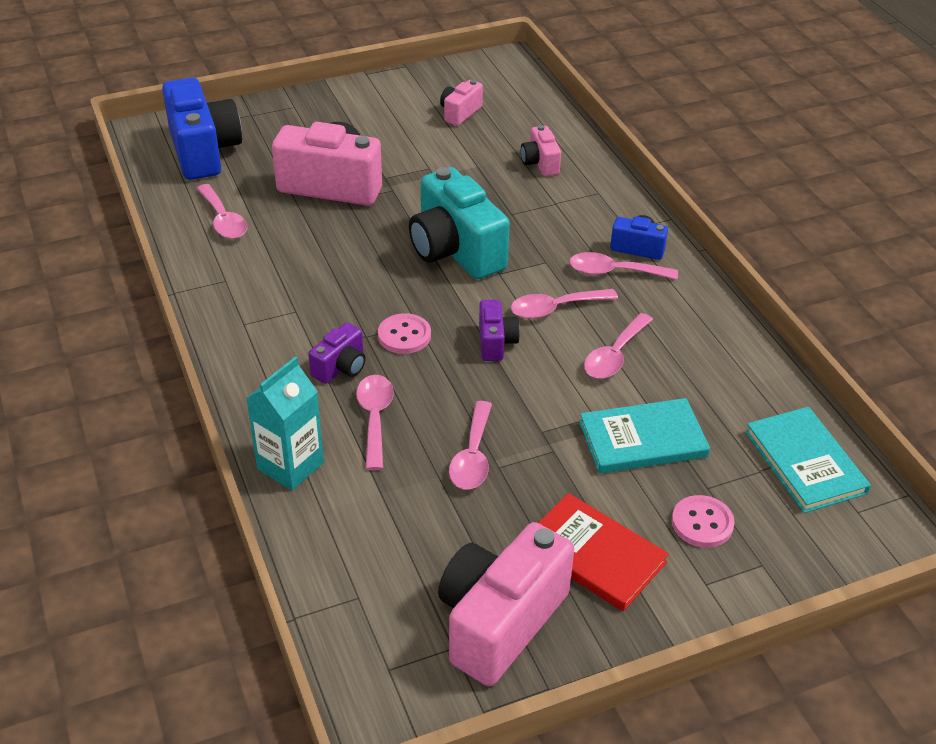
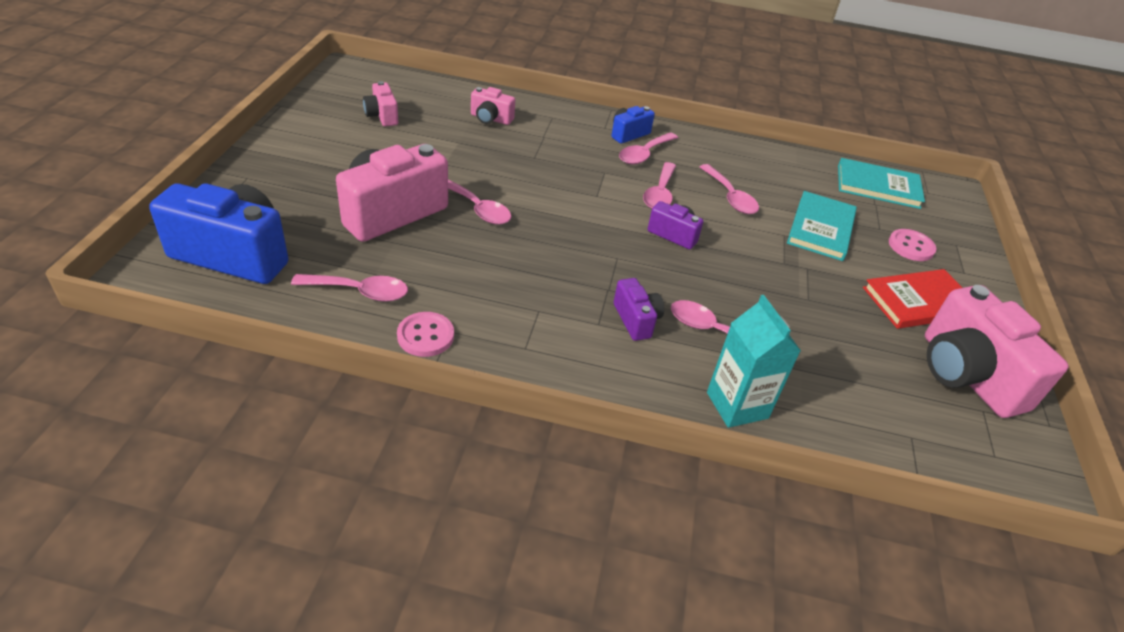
camera: 60 degrees left, 0 degrees up
pink button [378,313,431,354] -> pink button moved to [397,312,454,357]
turquoise camera [409,167,510,279] -> none
pink spoon [449,401,492,490] -> pink spoon moved to [448,179,511,225]

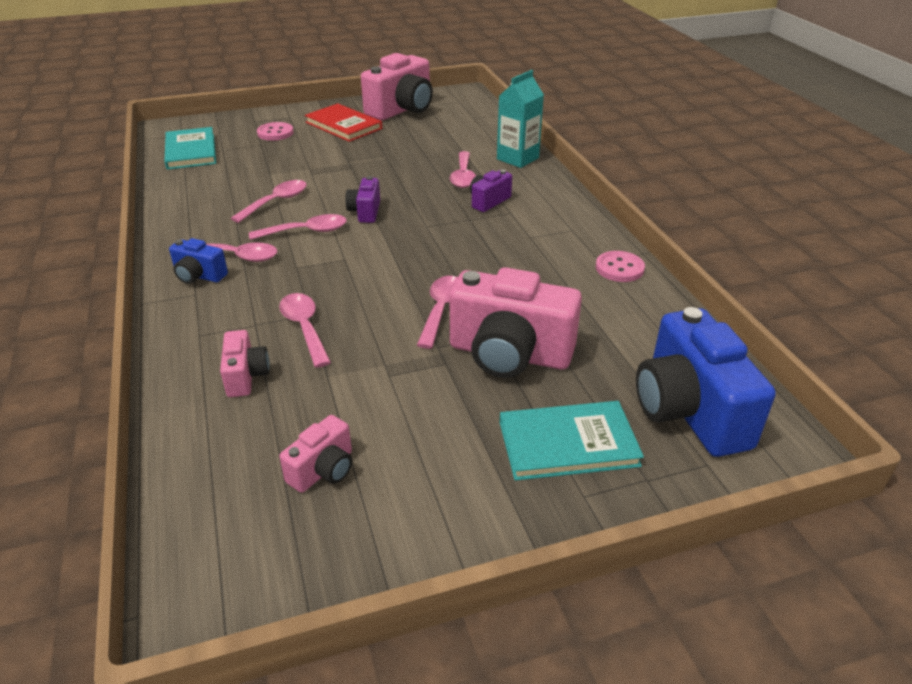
camera: 115 degrees left, 5 degrees down
pink spoon [291,274,408,302] -> pink spoon moved to [279,293,331,368]
turquoise book [787,191,857,261] -> turquoise book moved to [499,401,644,481]

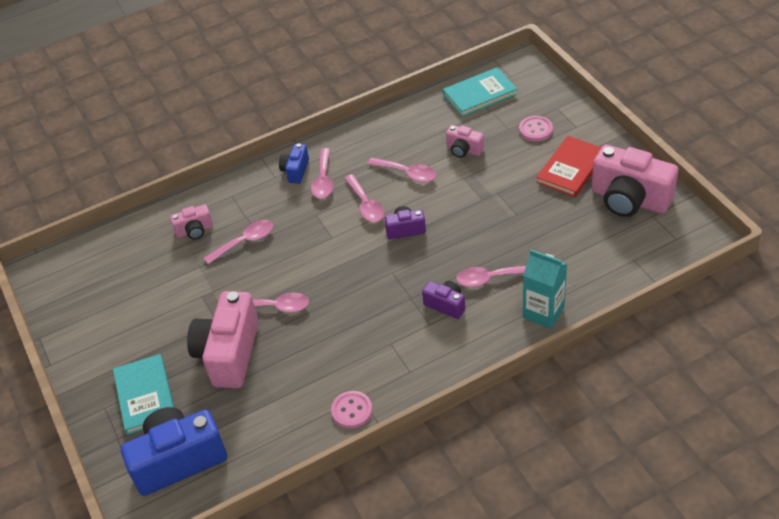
camera: 85 degrees right, 10 degrees up
pink camera [279,415,352,493] -> pink camera moved to [446,125,484,158]

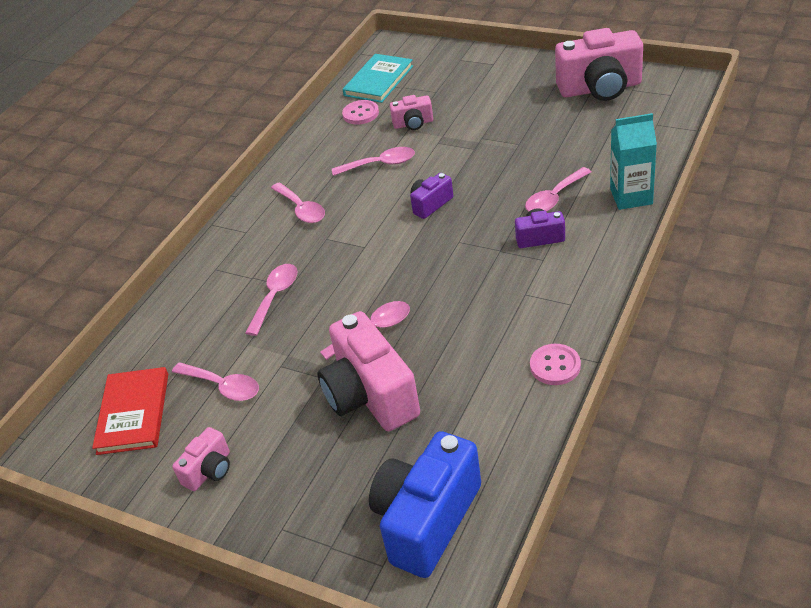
camera: 35 degrees left, 5 degrees down
turquoise book [113,354,174,435] -> none
pink camera [170,204,213,239] -> pink camera moved to [172,427,230,491]
blue camera [279,144,309,184] -> none
pink spoon [344,174,385,222] -> pink spoon moved to [172,362,259,401]
pink button [519,116,553,142] -> pink button moved to [342,100,379,124]
red book [536,136,602,197] -> red book moved to [92,367,168,455]

